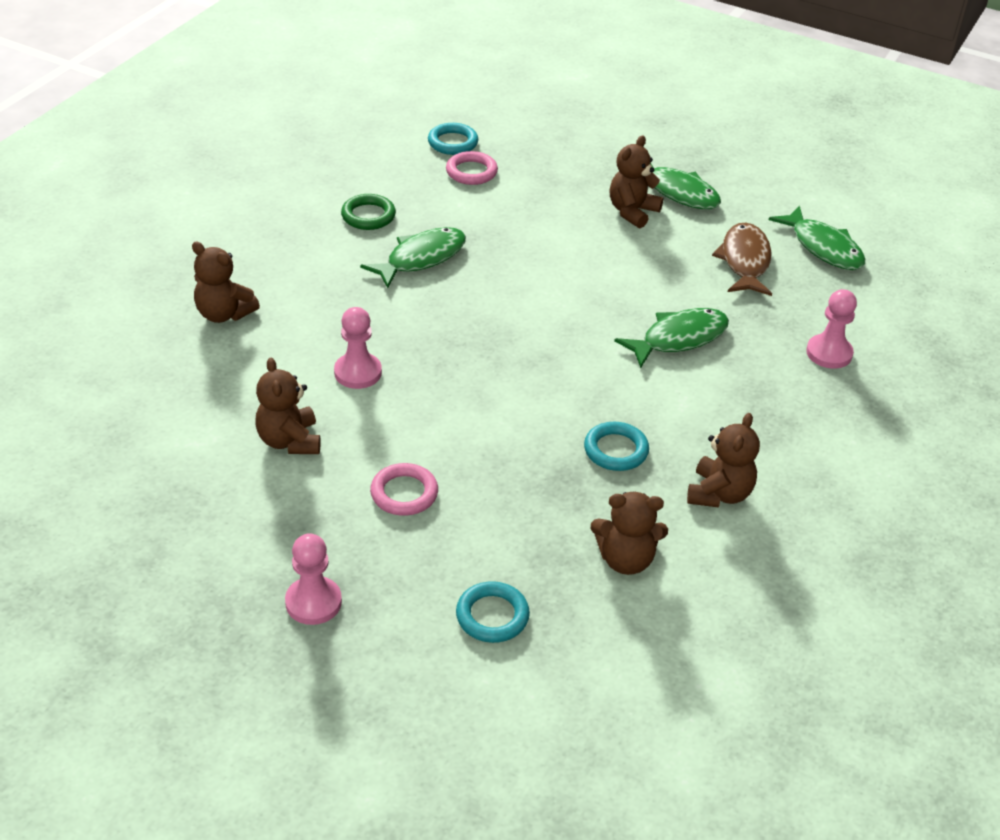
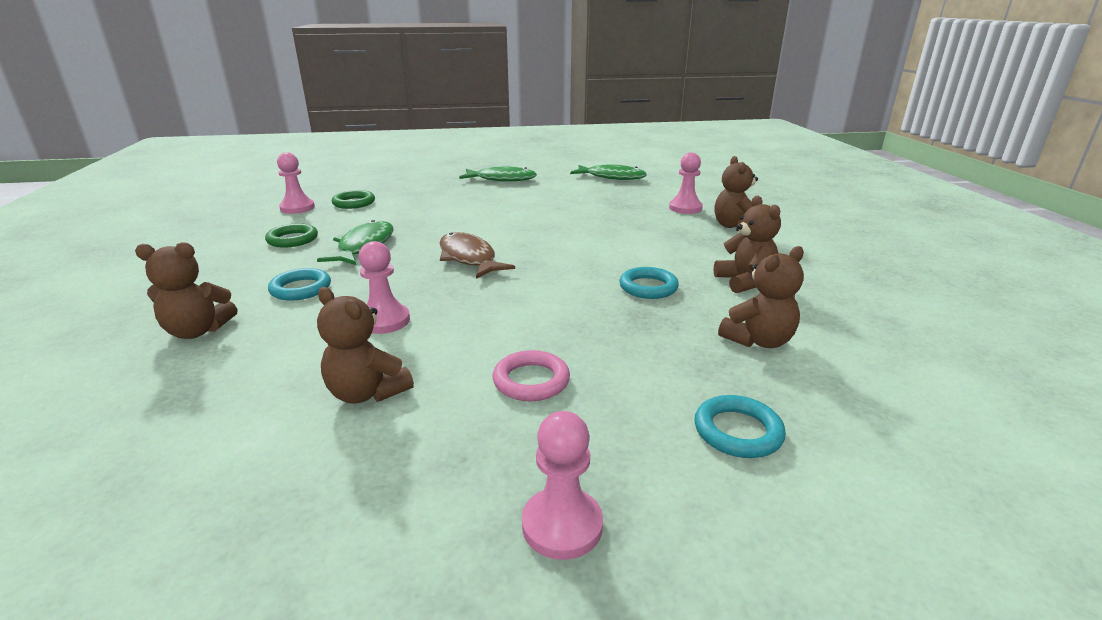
camera: 35 degrees left, 15 degrees down
turquoise ring [428,123,478,155] -> turquoise ring moved to [268,268,331,301]
pink ring [446,151,498,185] -> green ring [332,190,375,209]
brown teddy bear [610,135,663,228] -> brown teddy bear moved to [715,156,758,231]
green fish [614,308,729,368] -> none
brown fish [712,223,772,296] -> brown fish moved to [439,232,515,279]
none -> pink pawn [277,152,315,214]

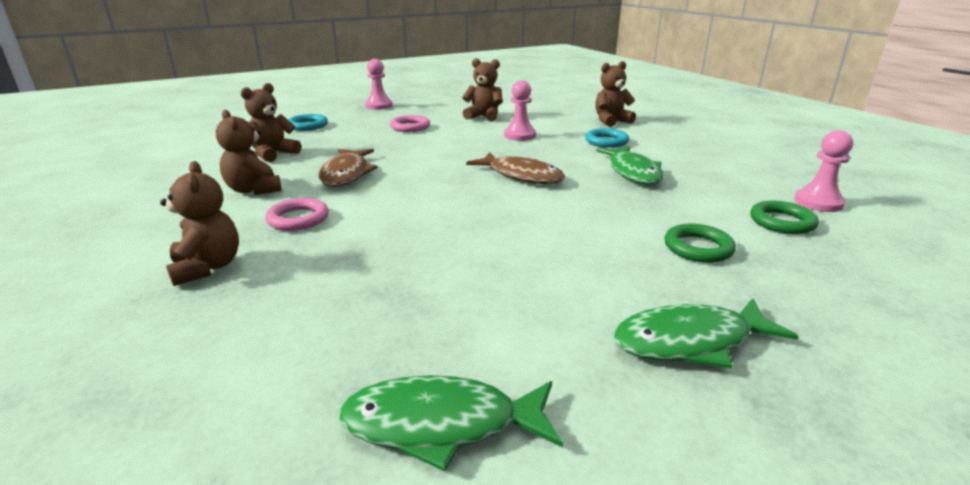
camera: 160 degrees right, 0 degrees up
green ring [265,223,318,248] -> green ring moved to [665,224,736,263]
turquoise ring [619,267,679,299] -> brown fish [319,149,378,187]
pink pawn [669,153,703,214] -> none
none -> pink ring [265,198,329,231]

